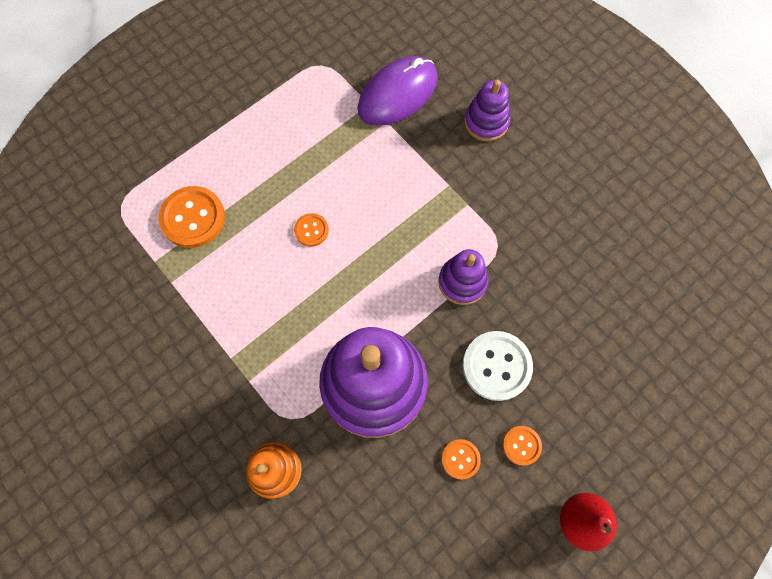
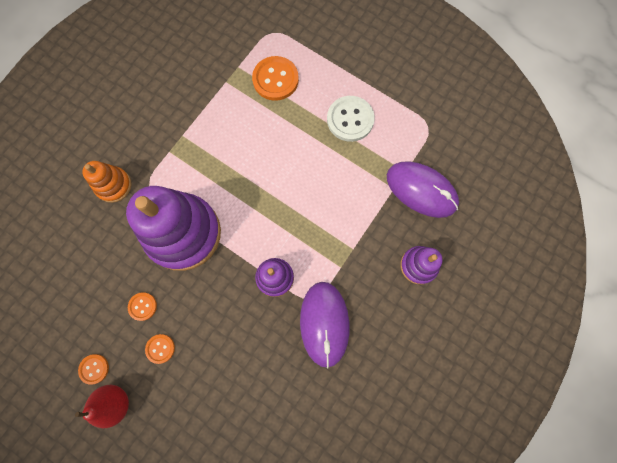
camera: 75 degrees right, 5 degrees up
orange button [294,213,329,247] -> orange button moved to [78,354,109,385]
white button [463,331,533,401] -> white button moved to [327,96,375,142]
none -> purple mouse [300,282,349,368]

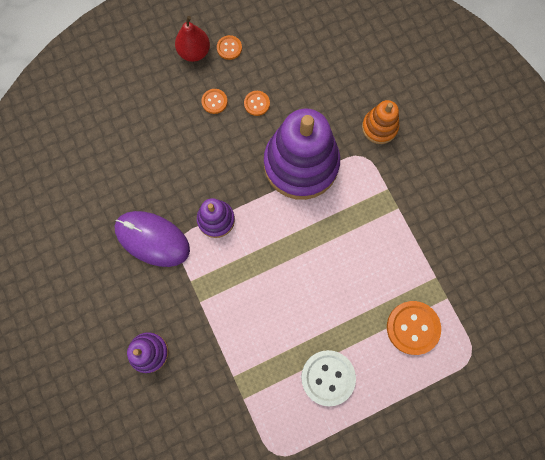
camera: 120 degrees right, 0 degrees up
purple mouse [387,161,459,218] -> none

